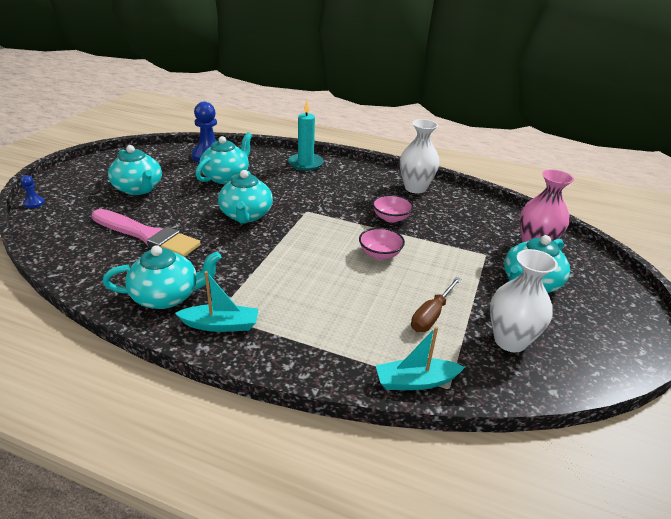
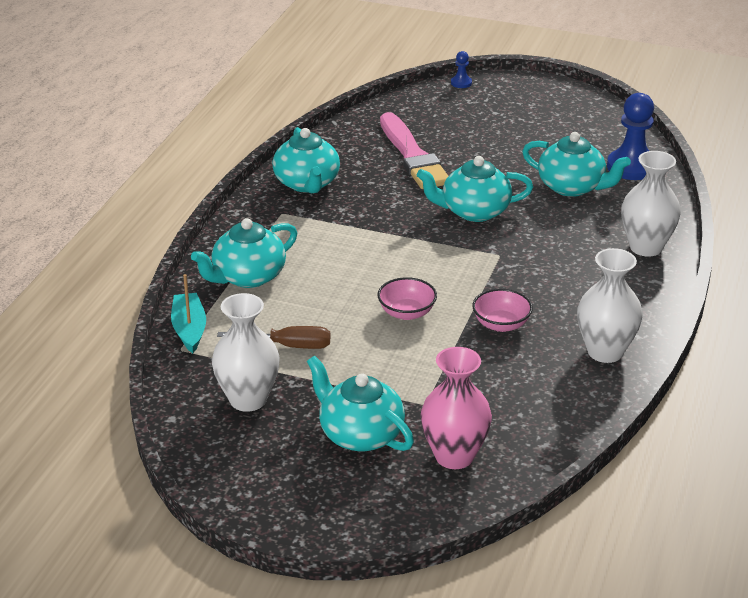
camera: 90 degrees right, 0 degrees up
pink brush [92,209,200,257] -> pink brush turned 45 degrees counterclockwise [380,112,448,189]
turquoise teapot [108,145,162,195] -> turquoise teapot moved to [191,218,297,288]
turquoise boat [175,271,258,332] -> none
turquoise candle [288,100,324,171] -> white vase [621,151,681,257]
brown screwdriver [411,277,461,332] -> brown screwdriver turned 150 degrees clockwise [217,326,330,349]

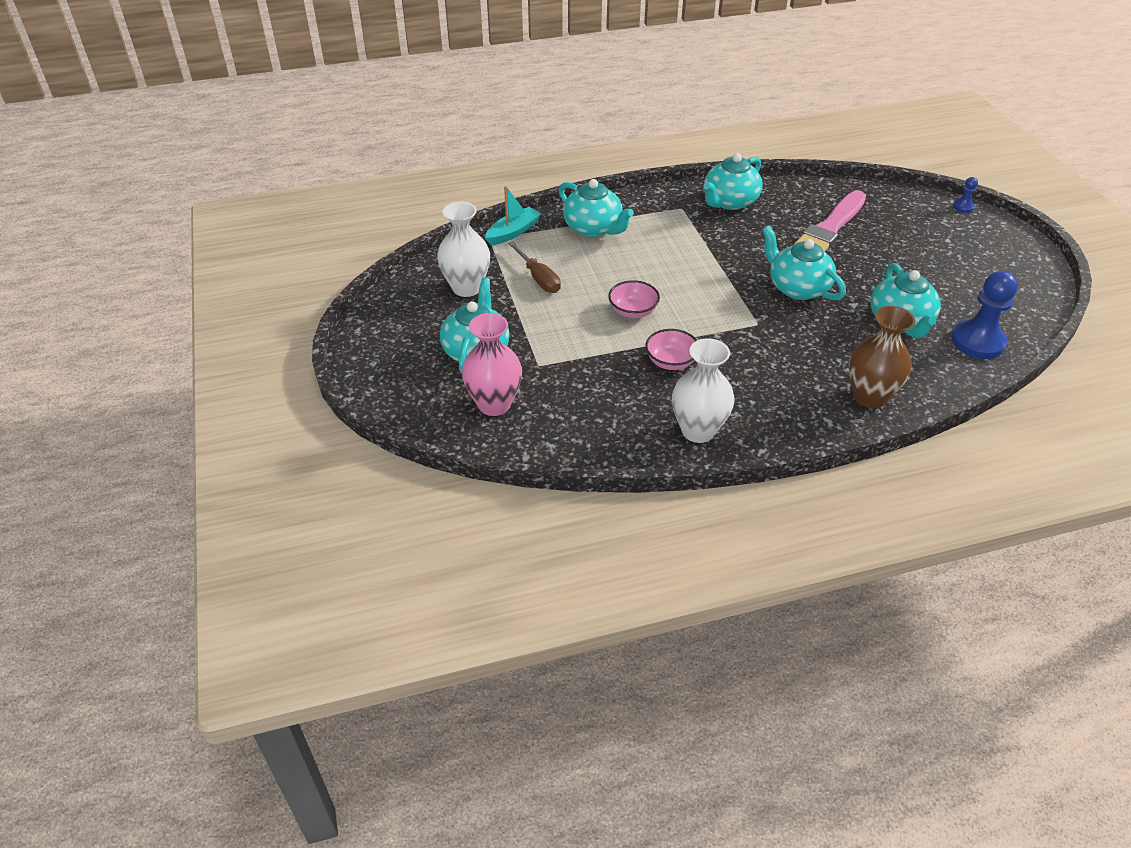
camera: 55 degrees right, 10 degrees up
turquoise teapot [191,218,297,288] -> turquoise teapot turned 150 degrees counterclockwise [558,179,634,237]
white vase [621,151,681,257] -> brown vase [849,306,915,408]

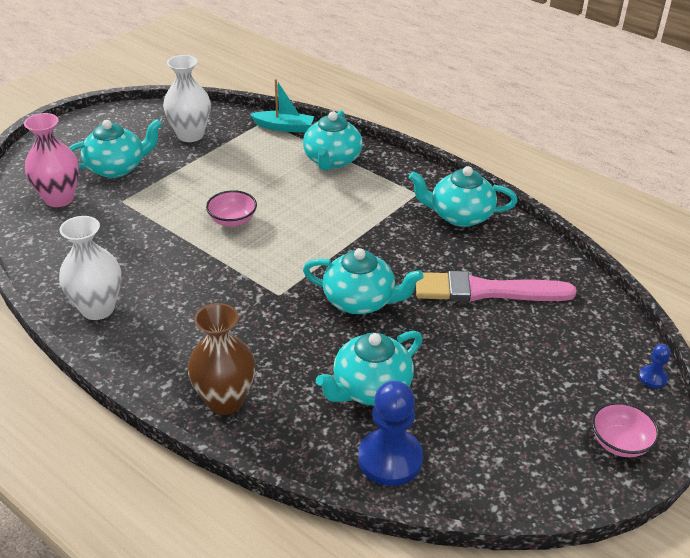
camera: 55 degrees right, 5 degrees down
brown screwdriver [508,241,561,293] -> none
pink bowl [645,329,697,370] -> pink bowl moved to [592,402,660,457]
turquoise teapot [762,226,846,300] -> turquoise teapot turned 90 degrees clockwise [303,248,424,314]

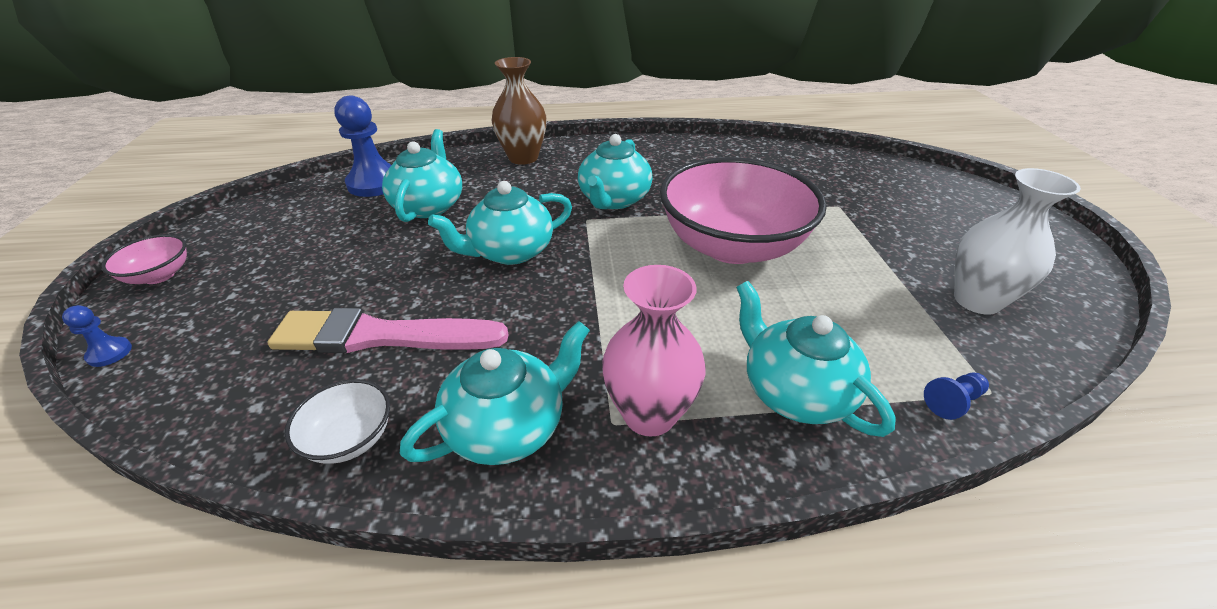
camera: 135 degrees right, 0 degrees up
pink vase [24,113,79,207] -> pink vase moved to [602,265,706,436]
white vase [59,216,121,320] -> none
turquoise teapot [68,119,162,178] -> turquoise teapot moved to [578,134,653,209]
pink bowl [206,190,257,227] -> pink bowl [660,157,827,264], size x2.37
turquoise boat [250,79,315,133] -> blue pawn [924,373,989,420]
pink brush [416,271,577,302] -> pink brush turned 135 degrees counterclockwise [267,308,509,353]
none -> white bowl [285,379,390,464]

